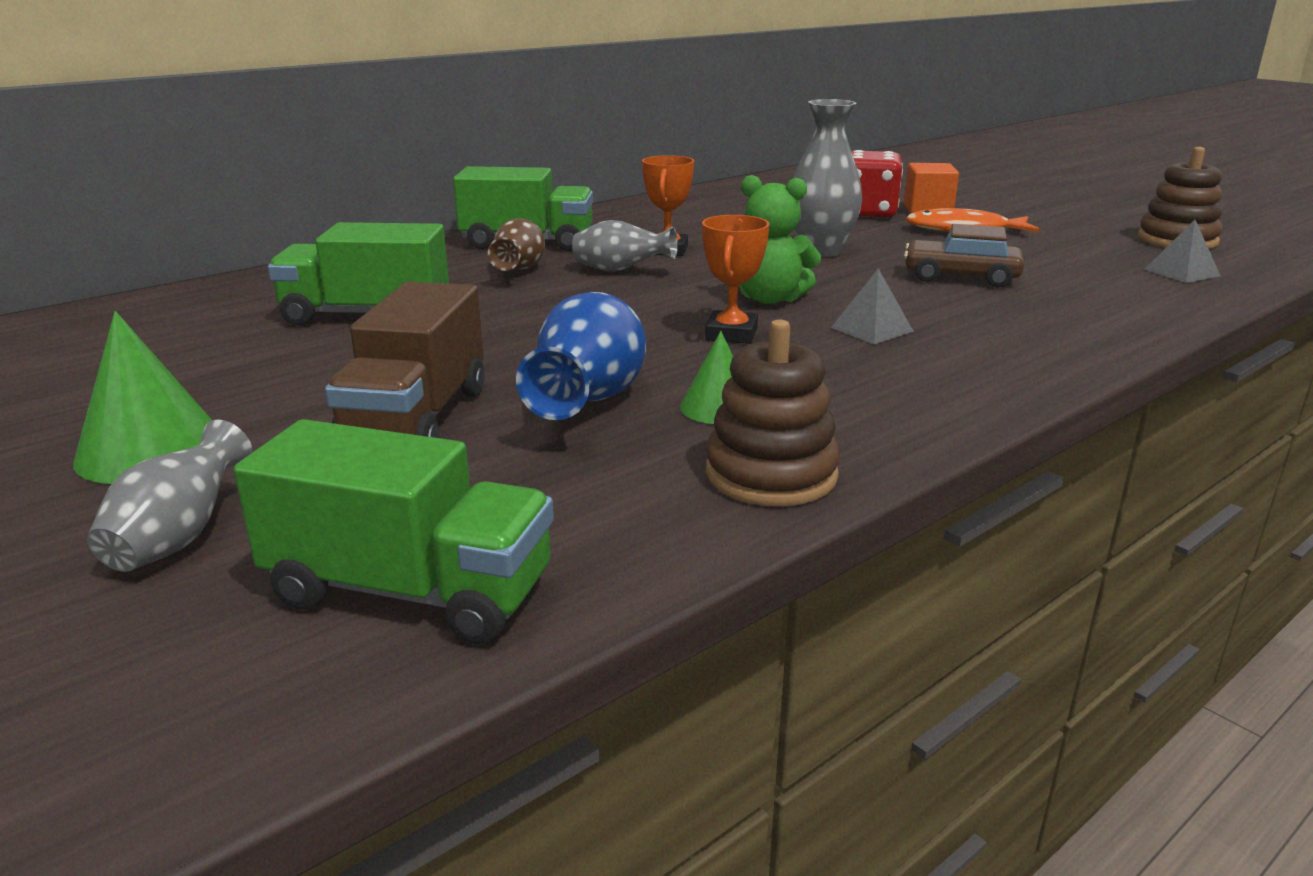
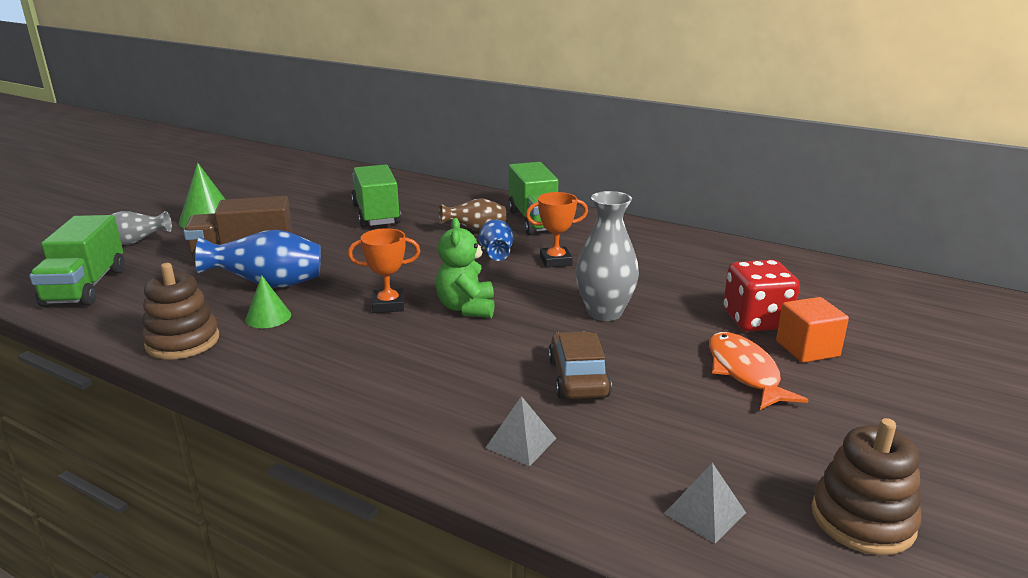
camera: 70 degrees right, 0 degrees up
grey vase [572,220,678,272] -> blue vase [479,220,513,261]
grey pyramid [831,268,914,344] -> grey pyramid moved to [486,396,557,467]

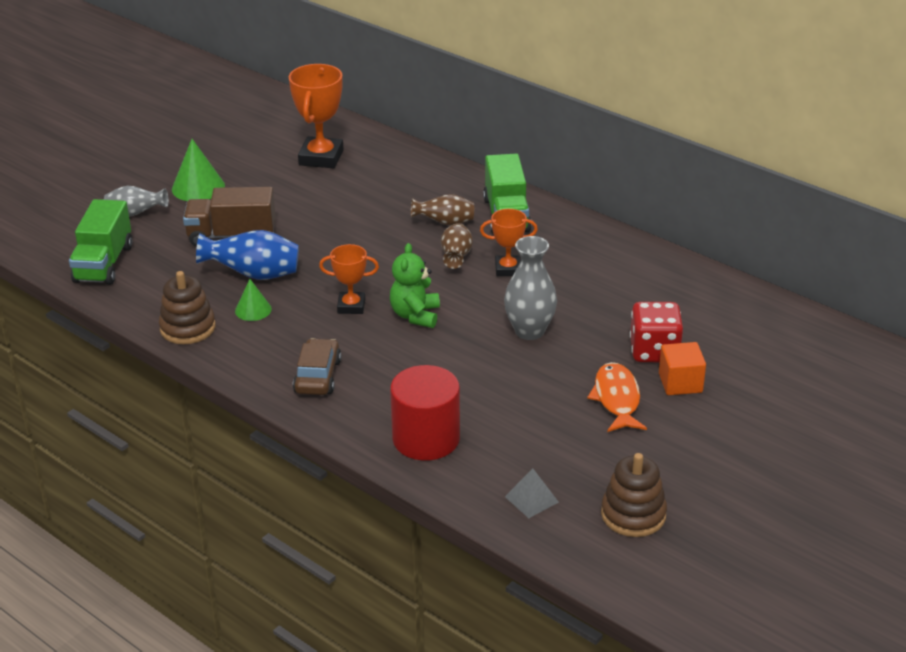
camera: 10 degrees right, 10 degrees up
green truck [351,165,401,227] -> none
blue vase [479,220,513,261] -> brown vase [441,223,473,269]
grey pyramid [486,396,557,467] -> red cylinder [390,365,460,460]
brown car [548,331,612,399] -> brown car moved to [293,338,341,395]
none -> orange trophy [289,64,344,168]

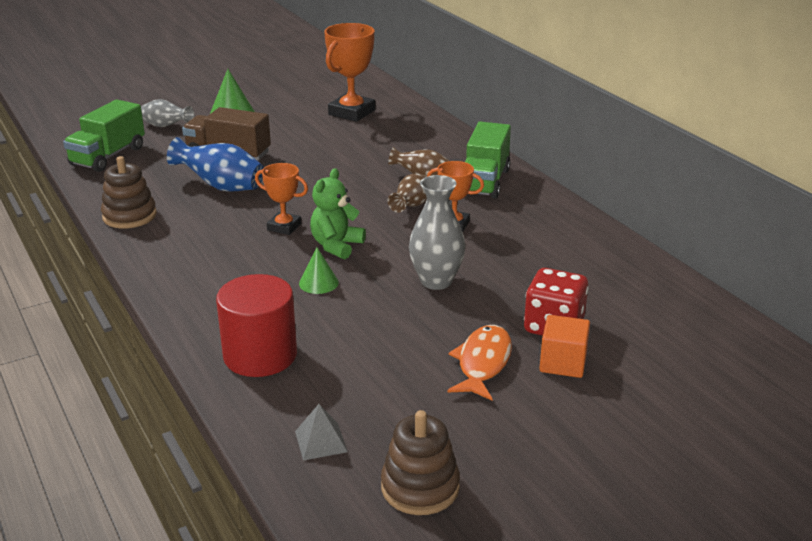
camera: 20 degrees right, 5 degrees down
green cone [235,279,272,321] -> green cone moved to [299,247,339,294]
brown car [293,338,341,395] -> none

